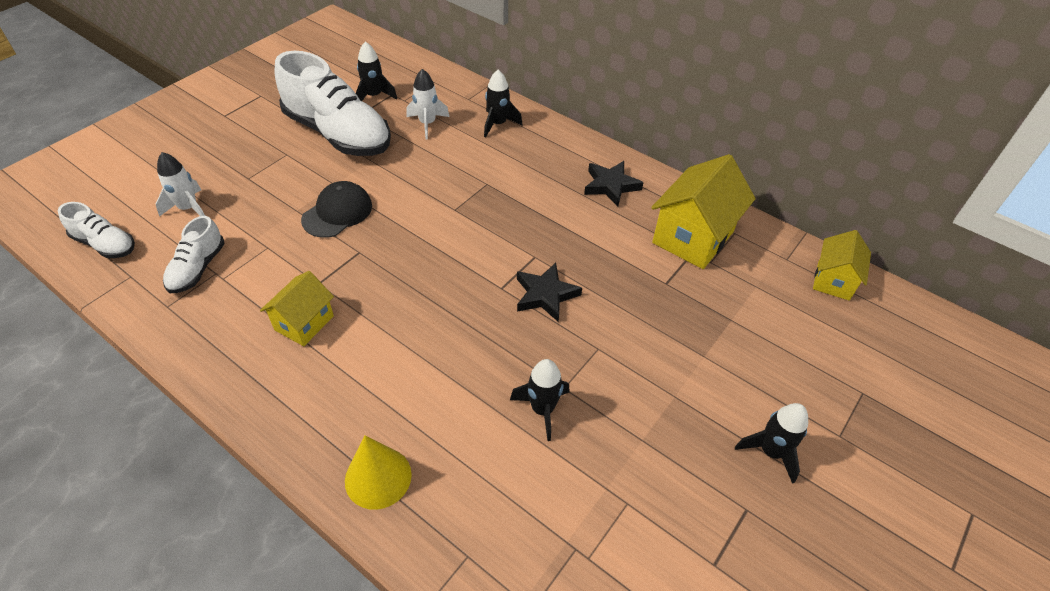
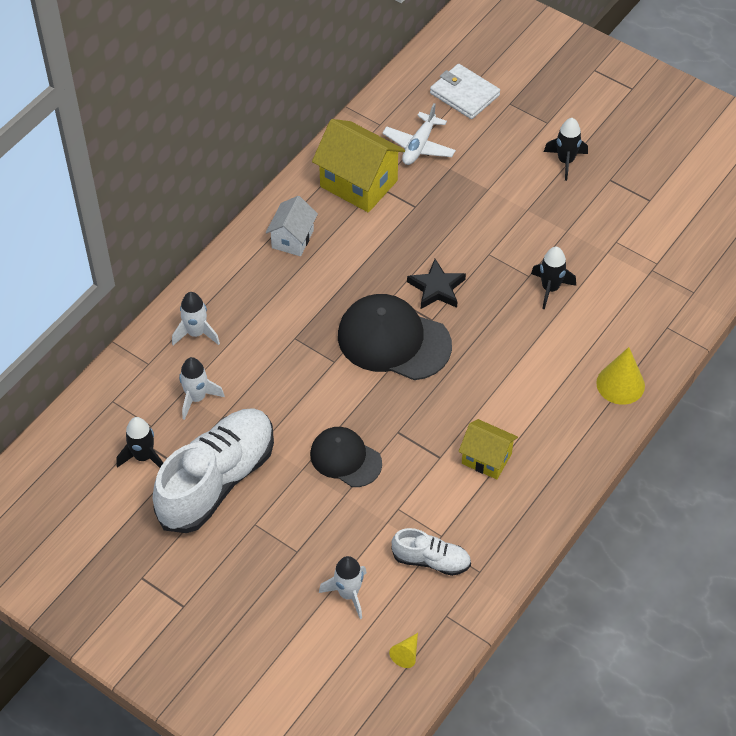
camera: 90 degrees left, 5 degrees up
white shoe [58,202,135,258] -> yellow cone [389,633,418,668]
black rocket [484,70,523,138] -> white rocket [172,292,220,345]
black star [584,161,644,207] -> white house [266,196,318,256]
yellow house [813,230,871,301] -> none
none -> black cap [338,294,452,380]
none -> white plane [382,103,456,165]
none -> white wallet [430,64,500,119]

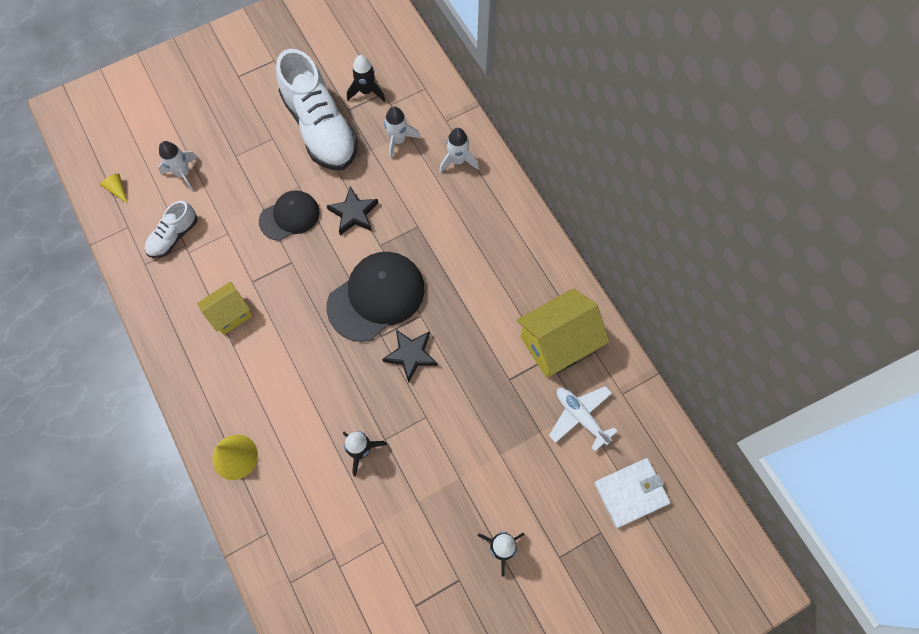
camera: 115 degrees right, 15 degrees up
white house [266,196,318,256] -> none
none -> black star [326,186,378,235]

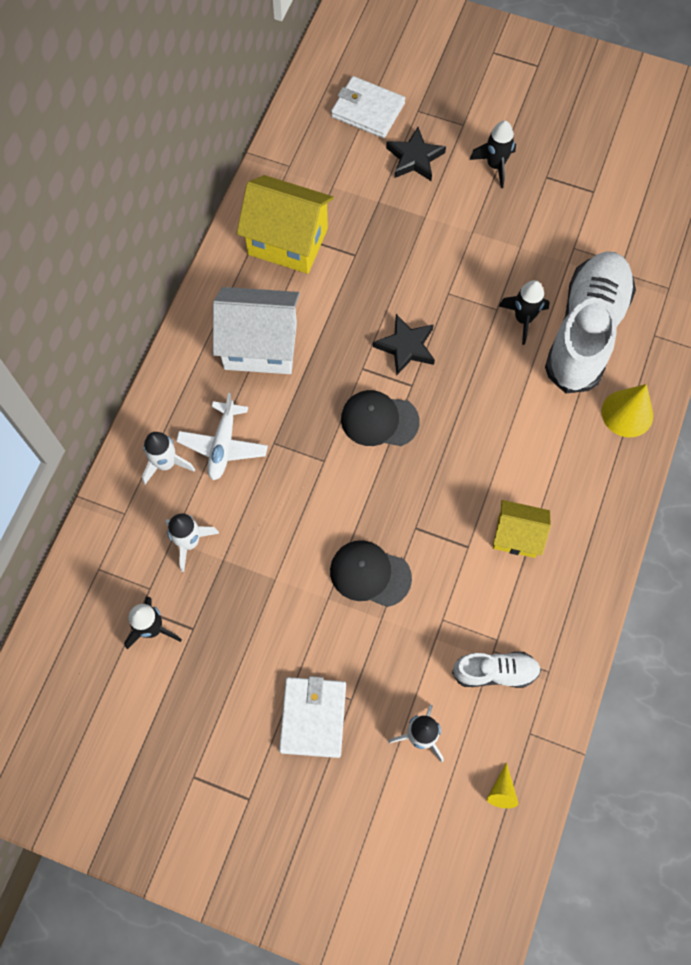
camera: 130 degrees left, 0 degrees up
white shoe [276,49,358,170] -> white shoe moved to [545,251,636,394]
black star [326,186,378,235] -> black star moved to [386,127,446,181]
black cap [327,252,425,342] -> black cap [341,390,420,446], size x0.62
white plane [549,386,617,451] -> white plane moved to [176,393,268,480]
none -> white house [213,287,300,374]
none -> white wallet [279,676,346,758]

